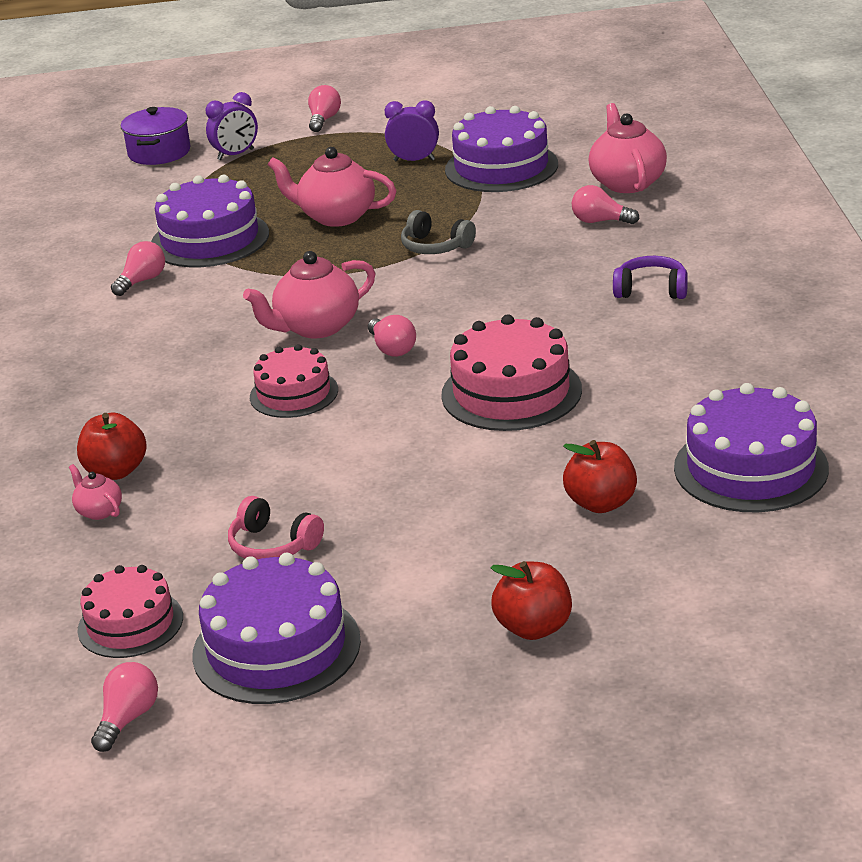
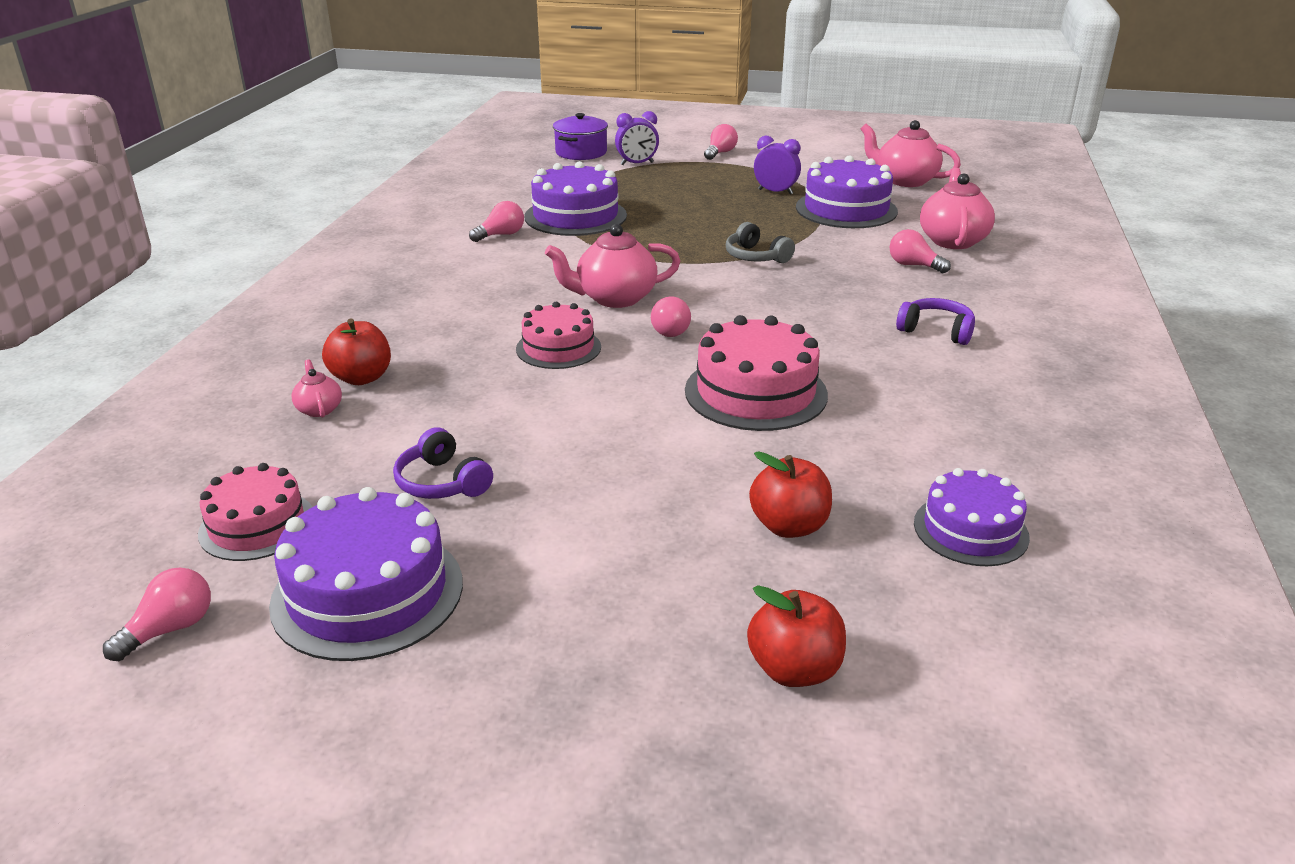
camera: 15 degrees right, 0 degrees up
pink headphones [228,496,324,559] -> purple headphones [393,428,493,499]
pink teapot [267,147,397,227] -> pink teapot moved to [861,120,961,187]
red apple [491,561,572,640] -> red apple moved to [747,585,846,687]
purple cake [674,383,829,513] -> purple cake [914,468,1030,566], size x0.64

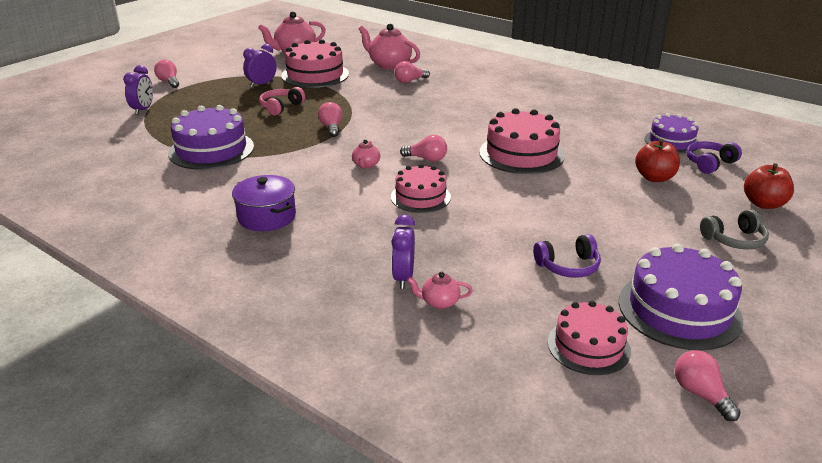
camera: 65 degrees left, 0 degrees up
red apple [322,318,391,385] -> purple clock [391,215,415,289]
pink light bulb [469,201,524,242] -> pink light bulb moved to [318,102,342,137]
pink teapot [545,224,680,308] -> pink teapot [352,140,380,169], size x0.50
purple pot [553,113,608,160] -> purple pot moved to [232,175,296,231]
grey headphones [726,222,795,263] -> grey headphones moved to [700,210,769,250]
purple cake [796,155,898,228] -> pink cake [281,39,349,88]
purple headphones [896,298,975,345] -> purple headphones moved to [686,141,742,174]
none -> pink headphones [259,87,305,116]

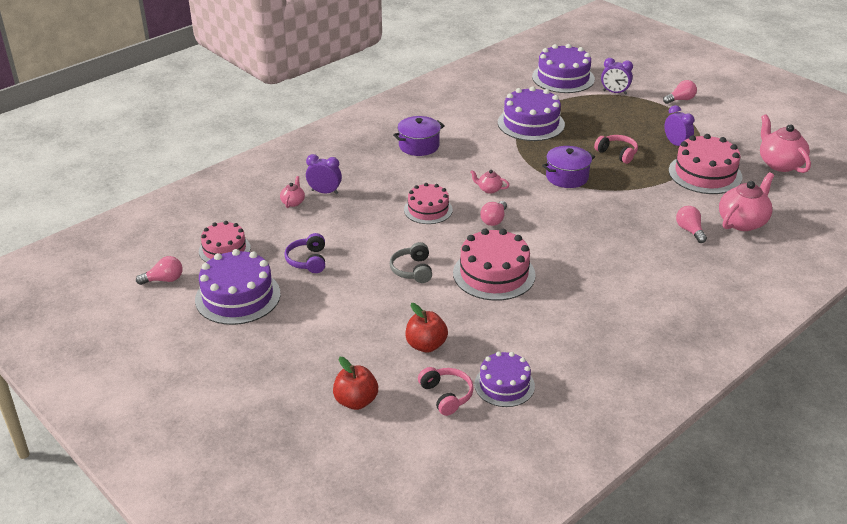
camera: 100 degrees right, 5 degrees up
pink light bulb [318,102,342,137] -> purple pot [542,146,595,188]
purple headphones [686,141,742,174] -> pink headphones [418,367,474,416]
grey headphones [700,210,769,250] -> grey headphones moved to [390,242,432,283]
none -> purple cake [532,44,595,93]

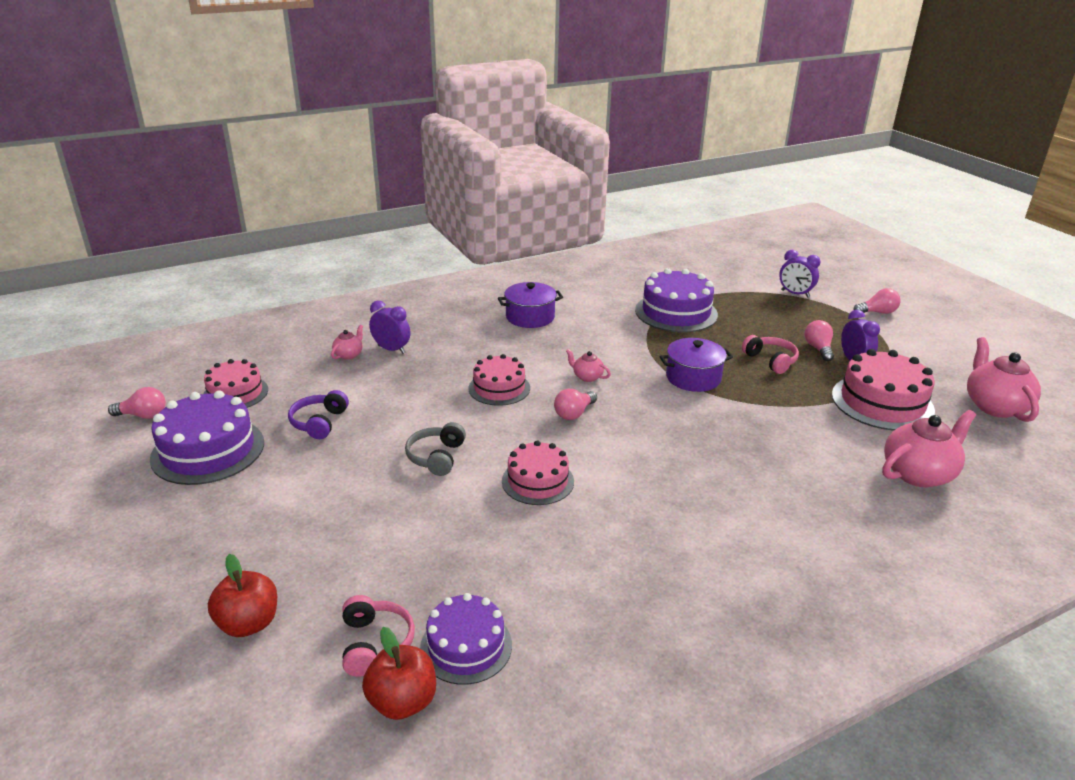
camera: 15 degrees right, 5 degrees down
red apple [405,303,448,353] -> red apple moved to [362,627,436,720]
pink cake [453,229,536,301] -> pink cake [502,440,574,505], size x0.64
purple cake [532,44,595,93] -> none
pink light bulb [676,206,707,243] -> pink light bulb moved to [804,320,834,361]

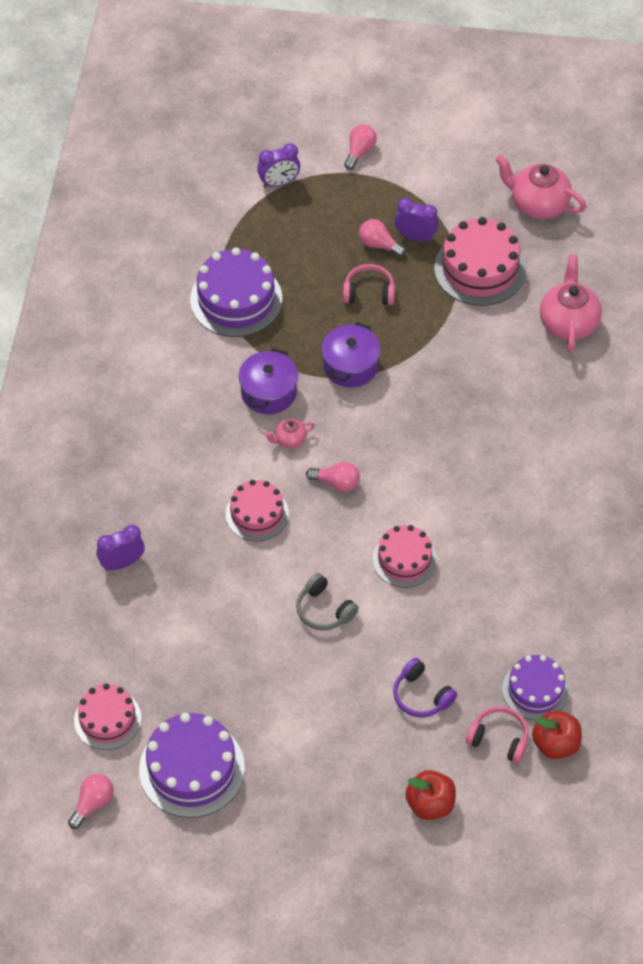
camera: 55 degrees left, 25 degrees up
purple headphones [288,390,349,439] -> purple headphones moved to [393,658,457,717]
pink teapot [331,325,363,360] -> none
purple pot [498,282,563,328] -> purple pot moved to [239,348,298,414]
pink light bulb [554,389,597,420] -> pink light bulb turned 60 degrees counterclockwise [306,462,360,492]

